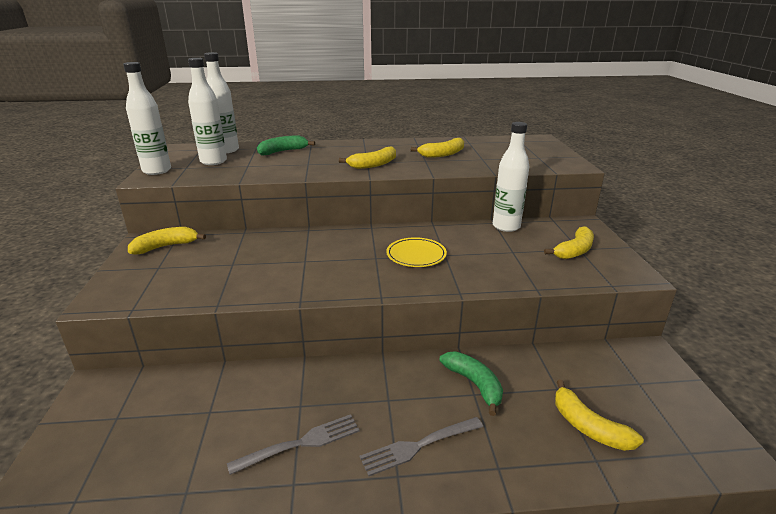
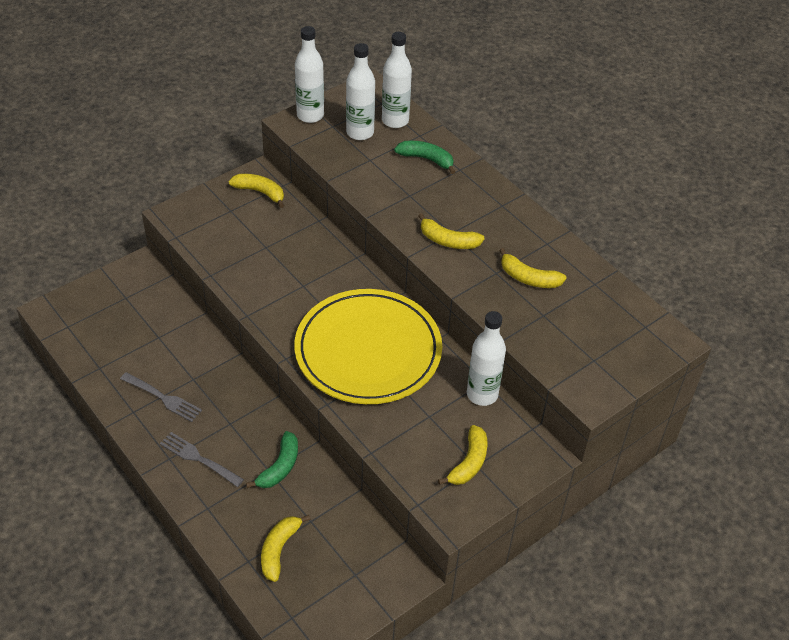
camera: 55 degrees right, 20 degrees up
yellow plate [386,237,447,267] -> yellow plate [294,289,442,404], size x2.44
yellow banana [544,226,594,259] -> yellow banana turned 75 degrees counterclockwise [438,425,487,485]

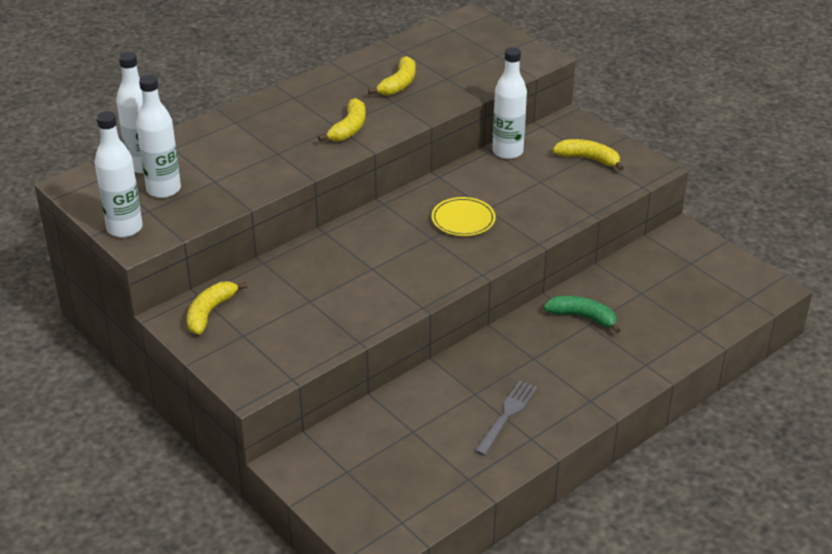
camera: 90 degrees left, 10 degrees down
grey fork [160,432,244,487] -> none
yellow banana [261,515,311,582] -> none
yellow plate [294,289,442,404] -> yellow plate [431,197,496,236], size x0.41
green banana [394,141,456,174] -> none

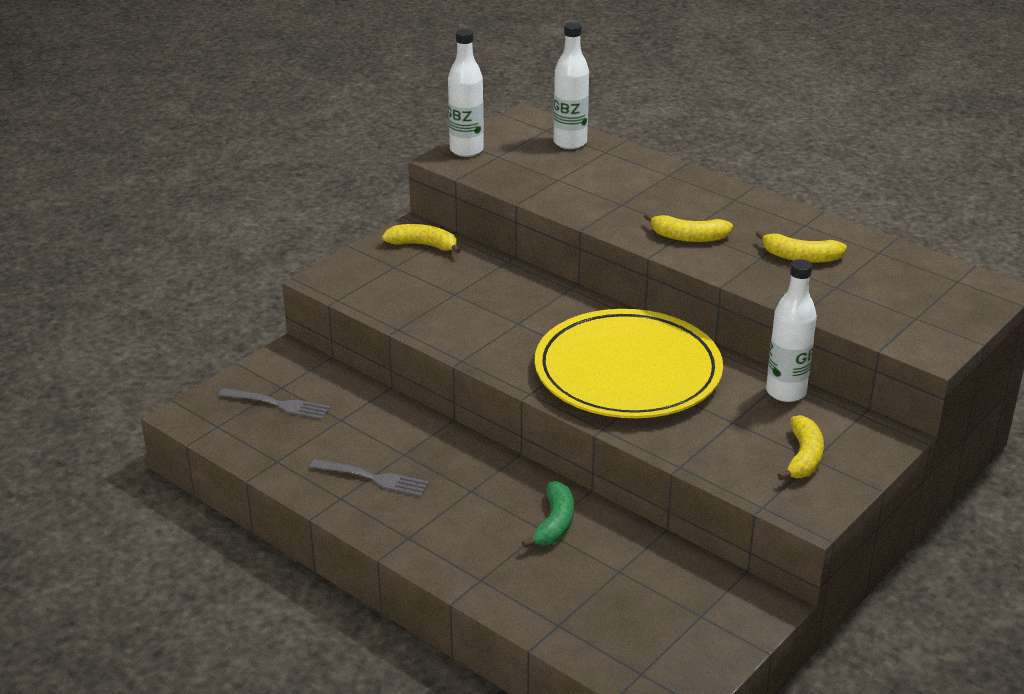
camera: 80 degrees right, 5 degrees down
white bottle [136,75,181,198] -> none
yellow plate [431,197,496,236] -> yellow plate [535,309,723,418], size x2.44
none -> grey fork [218,388,331,420]

